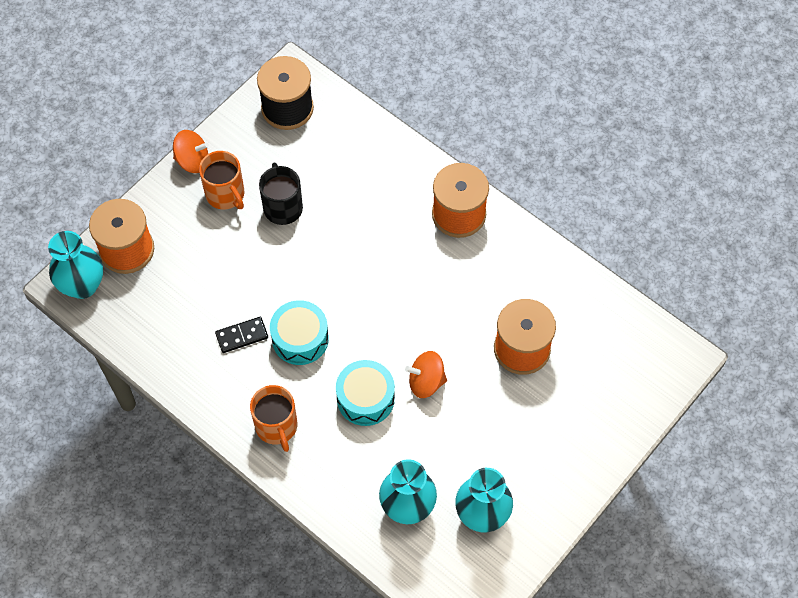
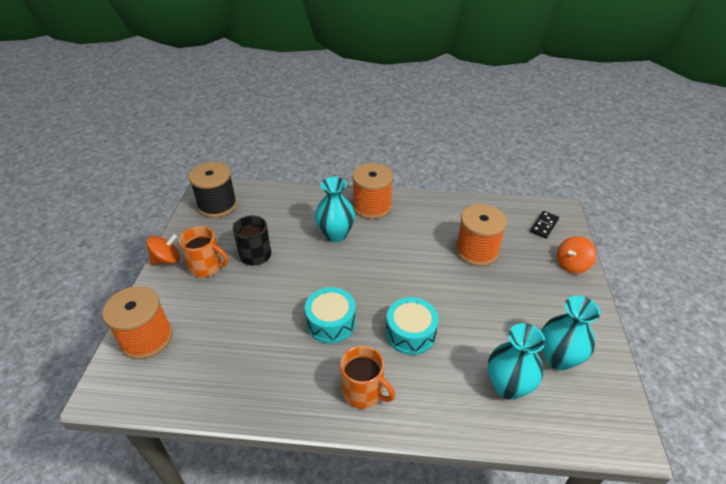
camera: 35 degrees left, 20 degrees down
turquoise vase [48,231,103,299] -> turquoise vase moved to [315,177,355,242]
black domino [215,317,268,353] -> black domino moved to [530,211,559,238]
orange spinning top [405,351,447,398] -> orange spinning top moved to [557,236,596,274]

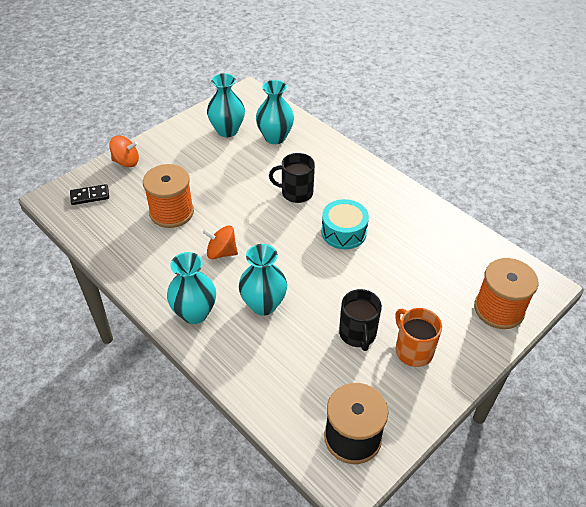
camera: 140 degrees left, 5 degrees up
orange spinning top [146,234,180,265] -> orange spinning top moved to [202,226,238,259]
orange mug [340,346,395,409] -> none
orange spool [352,163,393,219] -> turquoise vase [167,252,216,324]
turquoise drum [386,297,439,355] -> black mug [269,153,315,203]

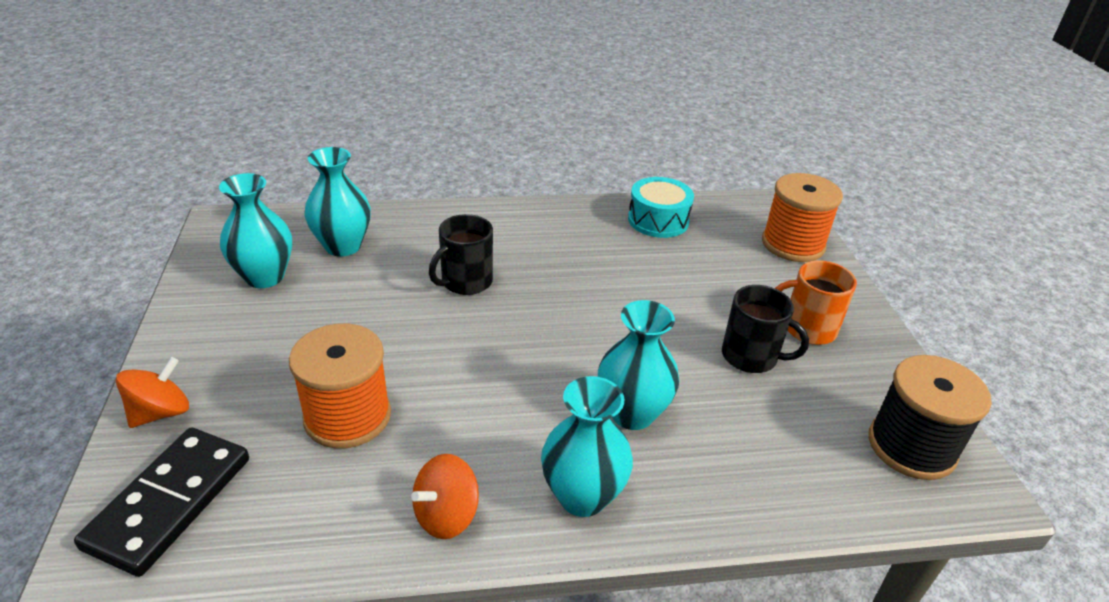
camera: 55 degrees left, 10 degrees down
black domino [70,184,109,205] -> black domino [74,428,249,577], size x1.86
orange spinning top [202,226,238,259] -> orange spinning top moved to [411,454,479,539]
turquoise drum [321,199,369,249] -> turquoise drum moved to [628,177,694,238]

